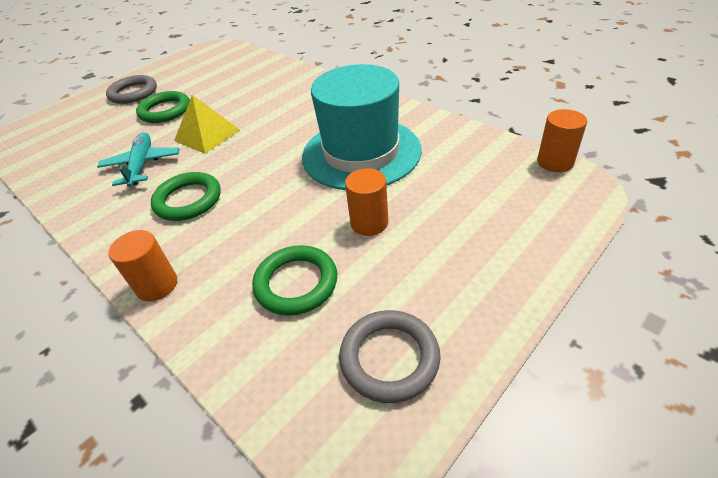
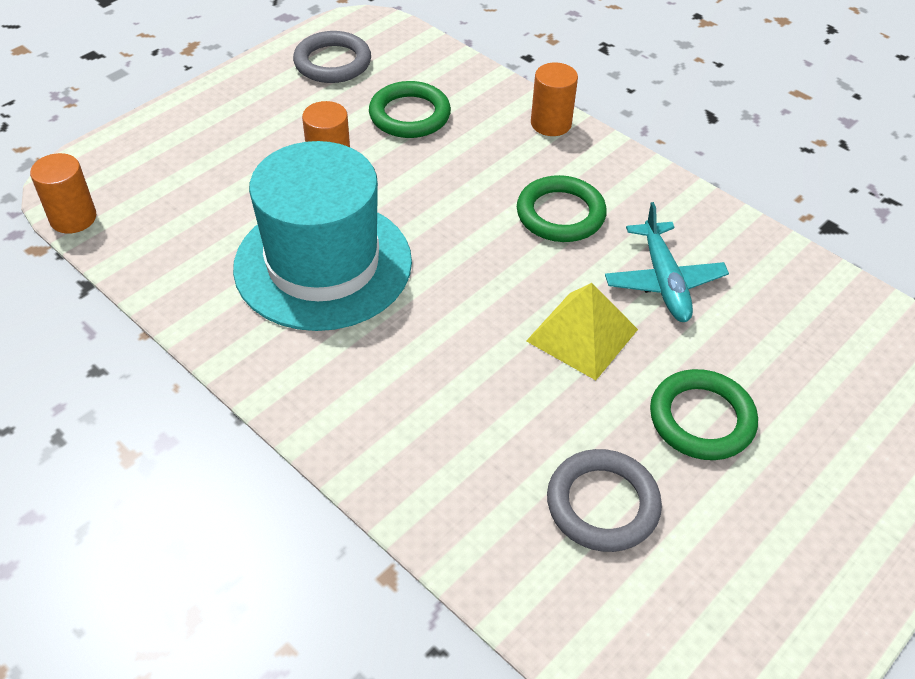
camera: 175 degrees right, 5 degrees up
grey ring [106,75,157,104] -> grey ring moved to [547,449,662,552]

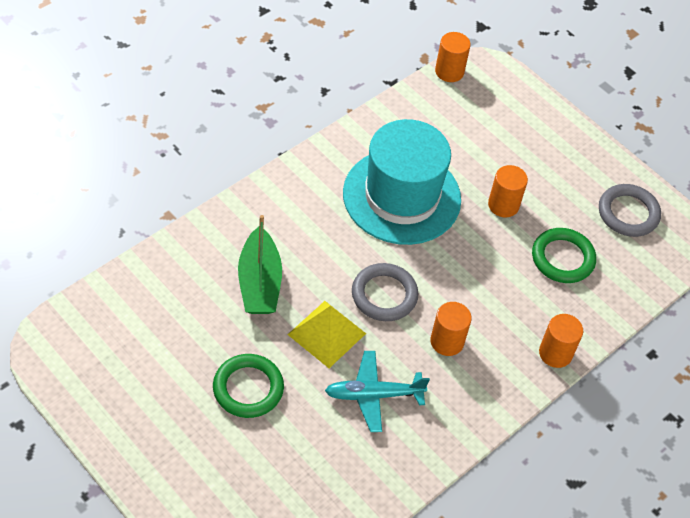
camera: 90 degrees right, 5 degrees up
green ring [517,175,607,242] -> orange cylinder [430,302,472,356]
grey ring [547,449,662,552] -> grey ring moved to [352,263,418,321]
none -> green boat [238,215,282,314]

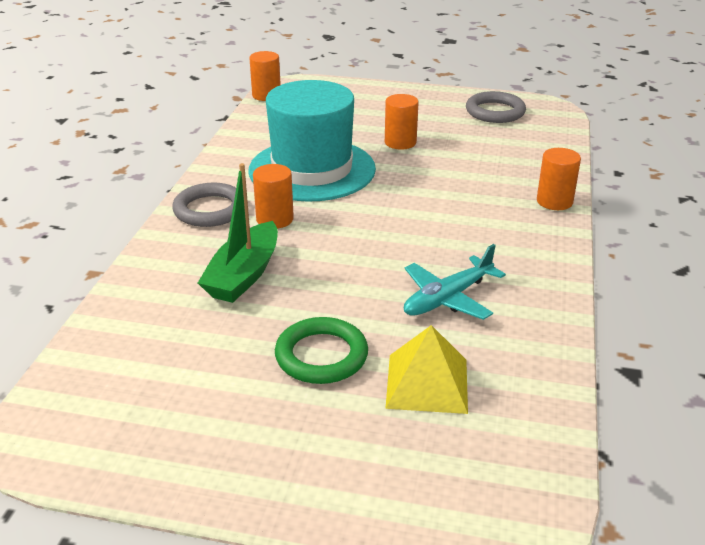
camera: 30 degrees left, 20 degrees down
green boat [238,215,282,314] -> green boat turned 60 degrees clockwise [198,163,278,303]
yellow pyramid [287,301,366,368] -> yellow pyramid moved to [385,325,468,414]
grey ring [352,263,418,321] -> grey ring moved to [172,183,236,227]
orange cylinder [430,302,472,356] -> orange cylinder moved to [253,164,294,229]
green ring [532,228,596,283] -> none

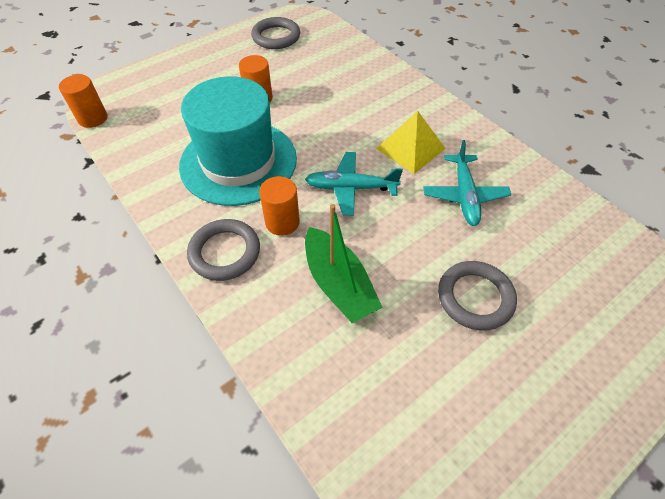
camera: 50 degrees left, 20 degrees up
green ring [275,317,368,384] -> grey ring [438,261,517,330]
yellow pyramid [385,325,468,414] -> yellow pyramid moved to [376,111,446,174]
orange cylinder [537,148,581,210] -> none
none -> turquoise plane [305,152,403,216]

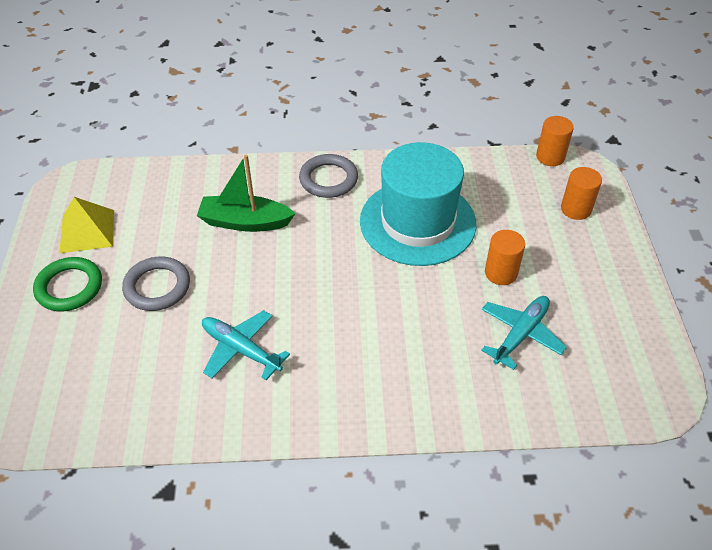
camera: 125 degrees right, 5 degrees down
grey ring [251,17,300,49] -> none
orange cylinder [259,176,300,236] -> orange cylinder moved to [561,167,602,220]
turquoise plane [305,152,403,216] -> turquoise plane moved to [481,296,567,370]
yellow pyramid [376,111,446,174] -> yellow pyramid moved to [59,197,114,253]
none -> green ring [33,257,102,311]

